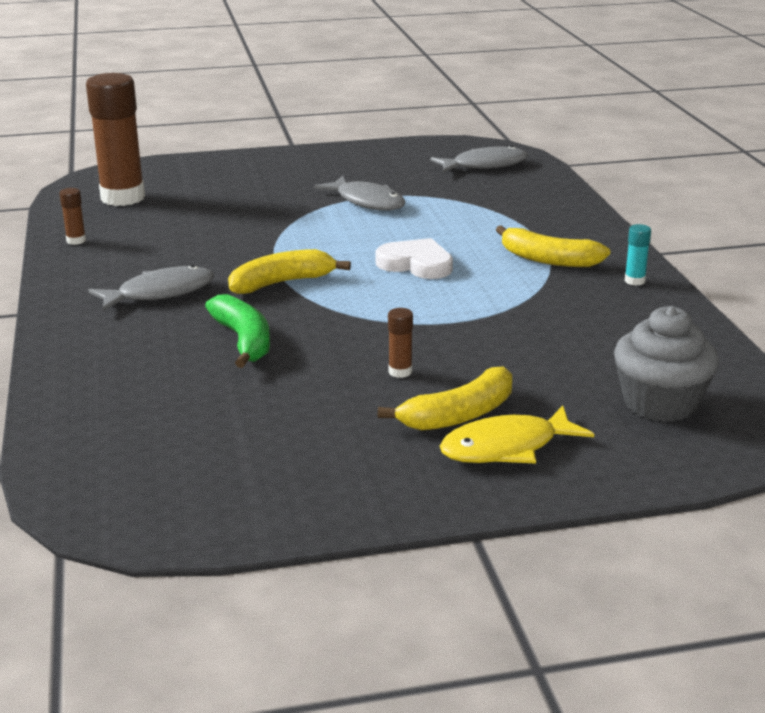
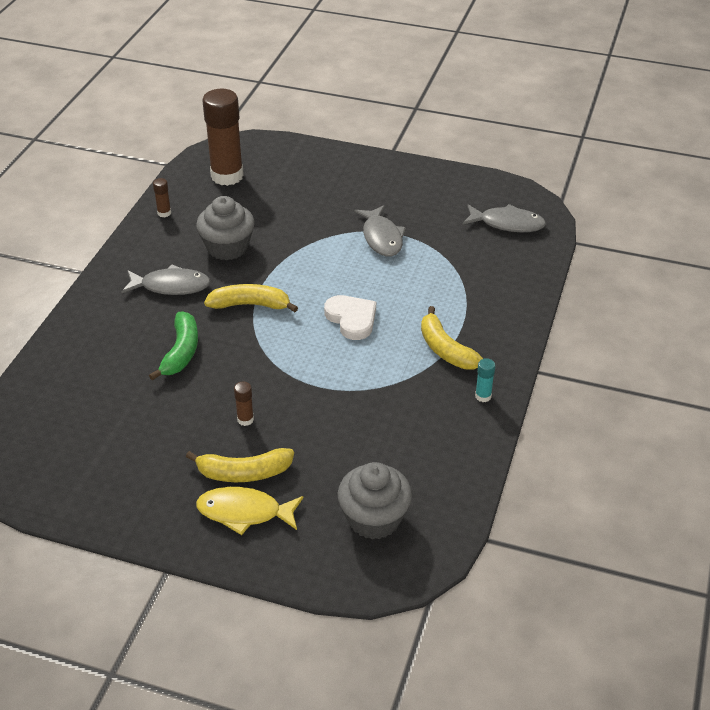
camera: 30 degrees right, 15 degrees up
none -> grey cupcake [196,196,254,260]

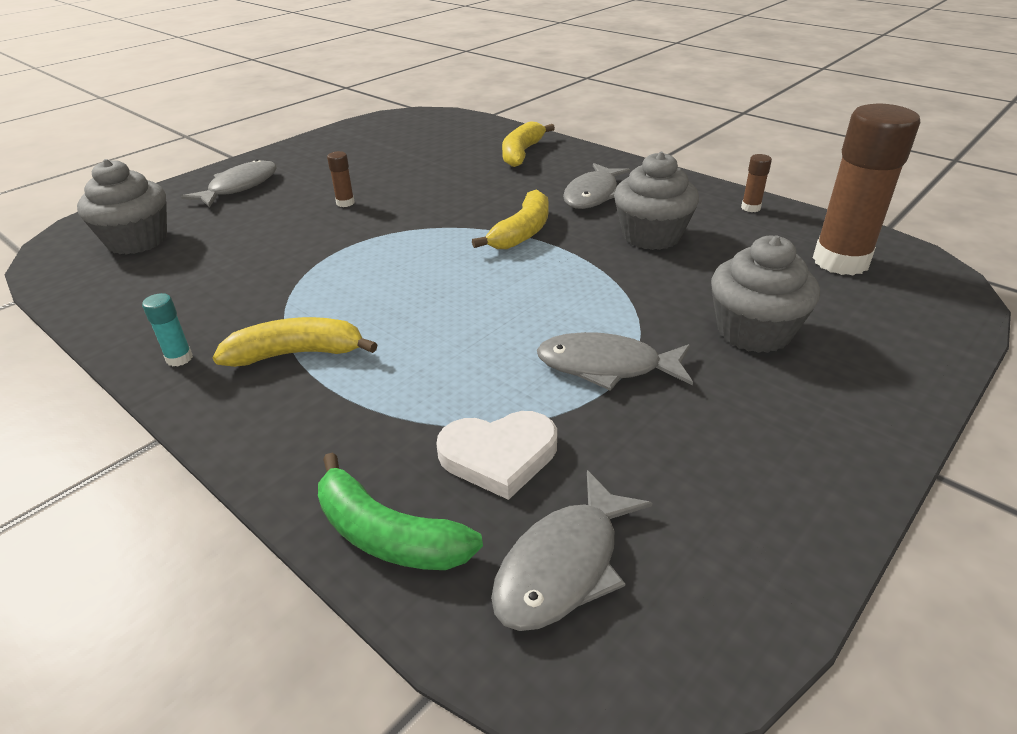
camera: 115 degrees right, 5 degrees down
green banana [149,311,198,380] -> green banana moved to [318,452,483,570]
yellow banana [186,448,294,482] -> yellow banana moved to [502,121,555,167]
yellow fish [196,487,303,535] -> grey fish [181,159,276,207]
white heart [324,295,376,340] -> white heart moved to [436,411,557,500]
none -> grey cupcake [711,235,820,353]

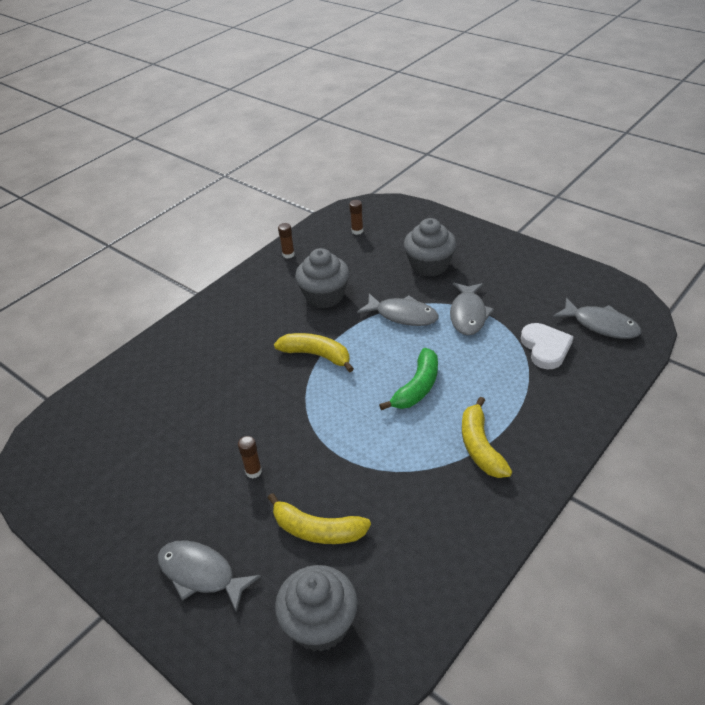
camera: 90 degrees left, 5 degrees up
turquoise glue stick [142,293,193,366] -> none
green banana [318,452,483,570] -> green banana moved to [379,348,438,410]
yellow banana [502,121,555,167] -> yellow banana moved to [268,493,371,544]
grey fish [563,163,630,209] -> grey fish moved to [357,293,439,326]
brown glue stick [813,104,920,275] -> brown glue stick [349,200,363,235], size x0.40

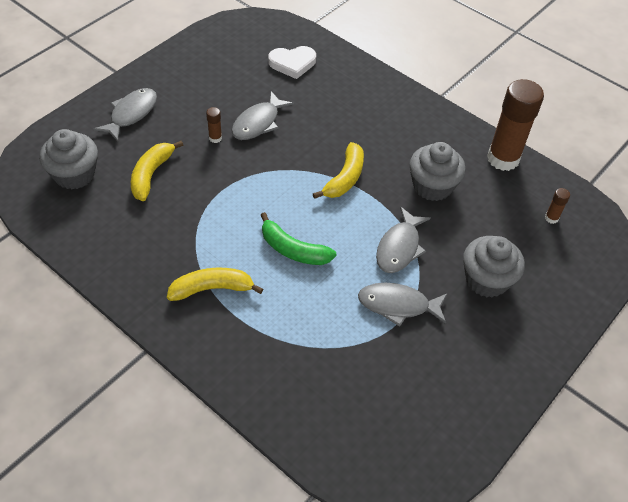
camera: 85 degrees right, 10 degrees up
brown glue stick [278,223,295,259] -> brown glue stick [487,79,544,171], size x2.47
white heart [521,323,574,369] -> white heart moved to [268,46,316,79]
grey fish [553,298,641,339] -> grey fish moved to [231,91,294,140]

